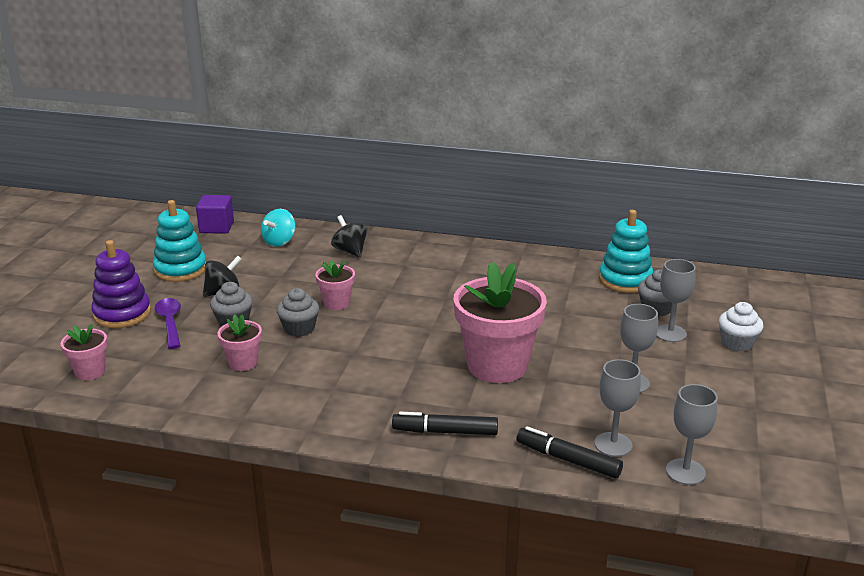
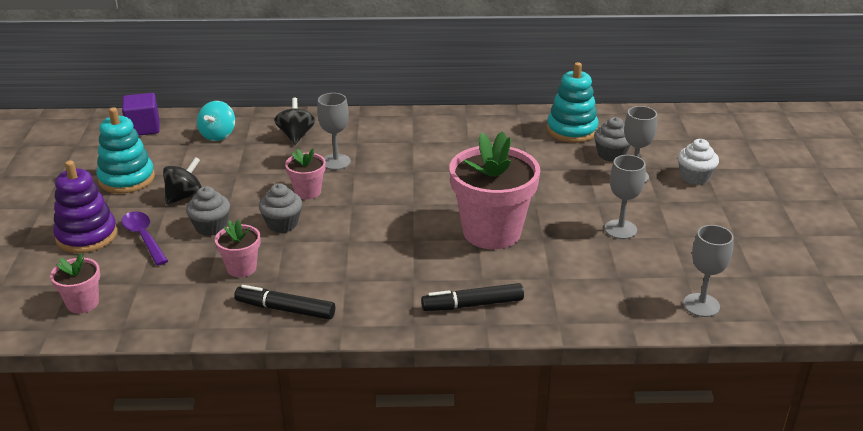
camera: 15 degrees left, 5 degrees up
black spinning top [331,215,368,258] -> black spinning top turned 45 degrees clockwise [274,97,315,144]
black marker [517,426,623,478] -> black marker moved to [234,285,335,320]
grey goblet [594,359,641,457] -> grey goblet moved to [317,93,351,170]

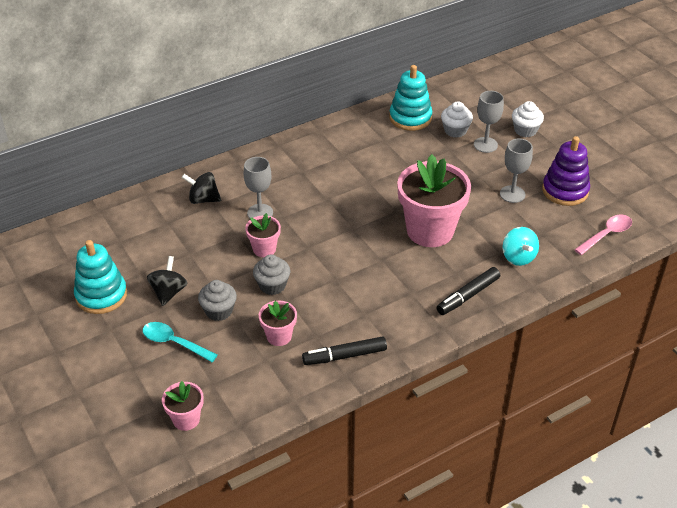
camera: 30 degrees left, 10 degrees up
purple stacking toy [53,160,118,253] -> purple stacking toy moved to [542,136,590,206]
purple spoon [121,211,168,266] -> turquoise spoon [143,322,218,362]
purple cube [122,93,160,136] -> none
turquoise spinning top [197,101,235,141] -> turquoise spinning top moved to [503,227,539,266]
black spinning top [274,97,315,144] -> black spinning top turned 45 degrees counterclockwise [182,172,221,204]
grey cupcake [594,117,630,162] -> white cupcake [441,101,473,138]
grey goblet [683,225,734,317] -> pink spoon [574,215,632,255]

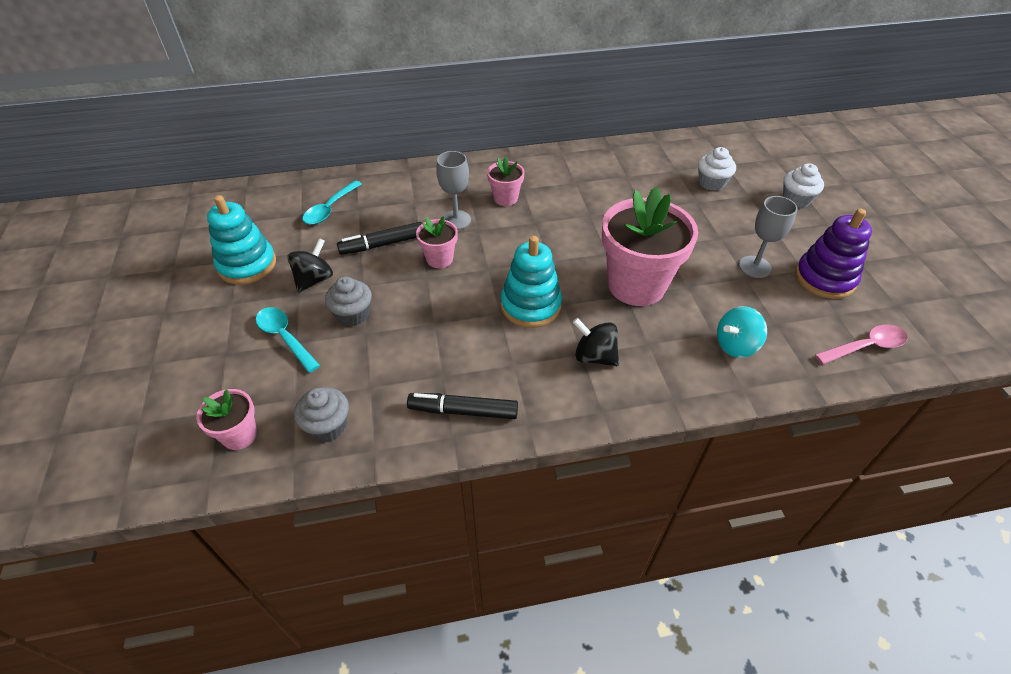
camera: 20 degrees right, 5 degrees up
black spinning top [182,172,221,204] -> black spinning top moved to [573,318,619,366]
grey cupcake [253,255,290,295] -> grey cupcake moved to [294,387,349,442]
pink flower pot [259,301,297,346] -> pink flower pot moved to [487,157,525,206]
turquoise stacking toy [389,65,432,131] -> turquoise stacking toy moved to [501,236,562,328]
black marker [436,267,500,315] -> black marker moved to [337,222,422,255]
grey goblet [474,91,504,153] -> none
turquoise spinning top [503,227,539,266] -> turquoise spinning top turned 60 degrees clockwise [717,306,767,358]
none -> turquoise spoon [302,180,362,225]

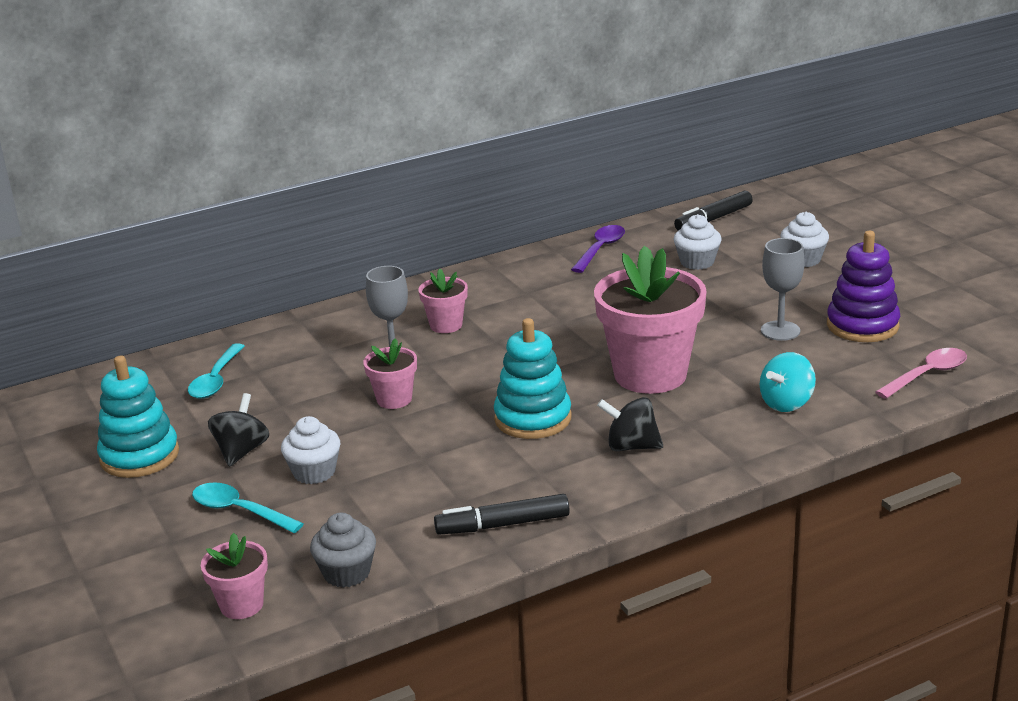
camera: 15 degrees left, 20 degrees down
grey cupcake [325,277,372,326] -> white cupcake [281,416,340,484]
black marker [337,222,422,255] -> black marker moved to [674,191,753,231]
none -> purple spoon [571,225,625,273]

